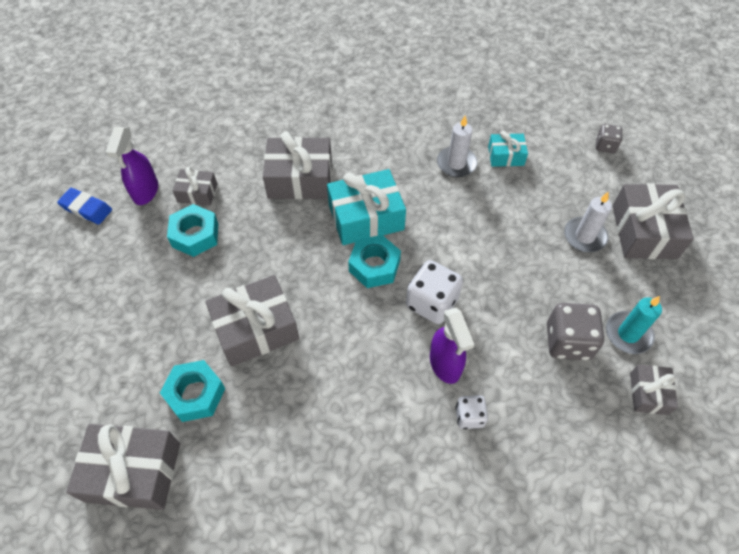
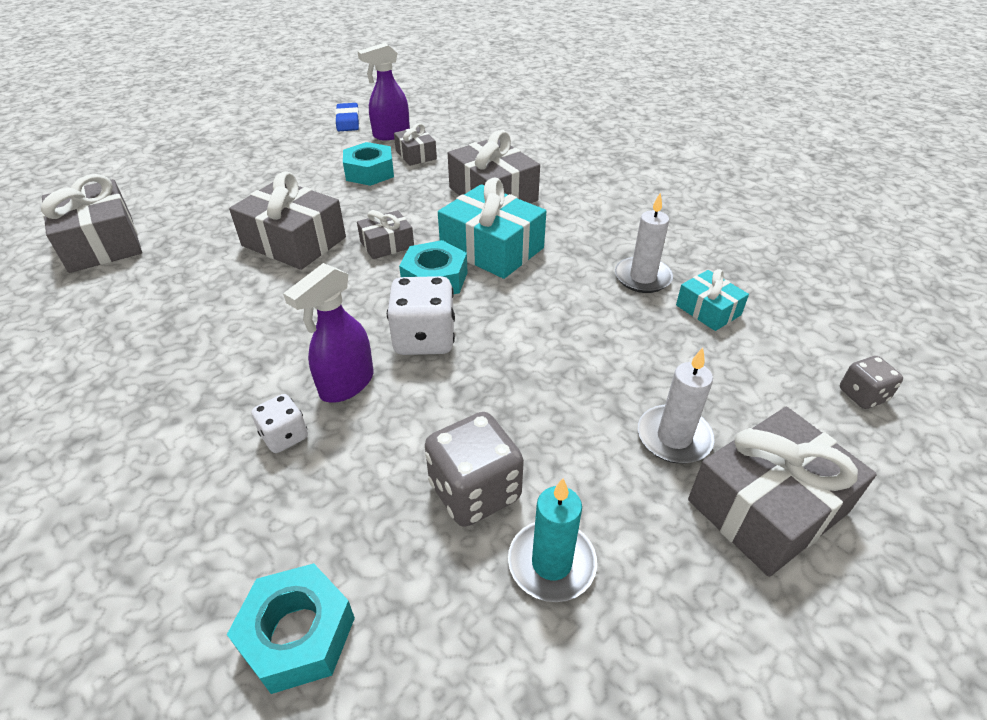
camera: 55 degrees right, 15 degrees down
turquoise nut [160,360,225,422] -> turquoise nut moved to [227,563,355,694]
grey gift [630,365,678,415] -> grey gift moved to [357,210,414,259]

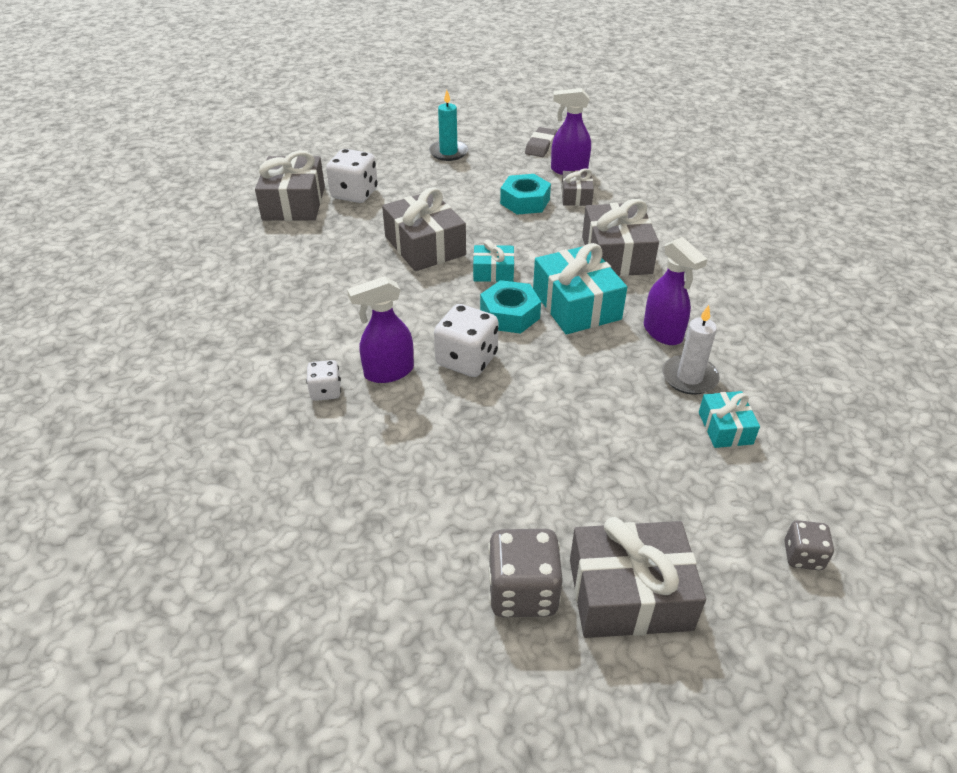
camera: 30 degrees right, 0 degrees up
turquoise nut [227,563,355,694] -> none
blue eraser [335,103,359,131] -> grey eraser [525,127,557,157]
grey gift [357,210,414,259] -> turquoise gift [473,240,514,282]
grey dice [425,412,524,527] -> grey dice moved to [488,529,563,617]
turquoise candle [508,478,597,602] -> turquoise candle moved to [429,90,468,161]
white candle [638,348,714,464] -> none
none -> white dice [326,149,378,203]
none -> purple spray bottle [644,237,708,345]

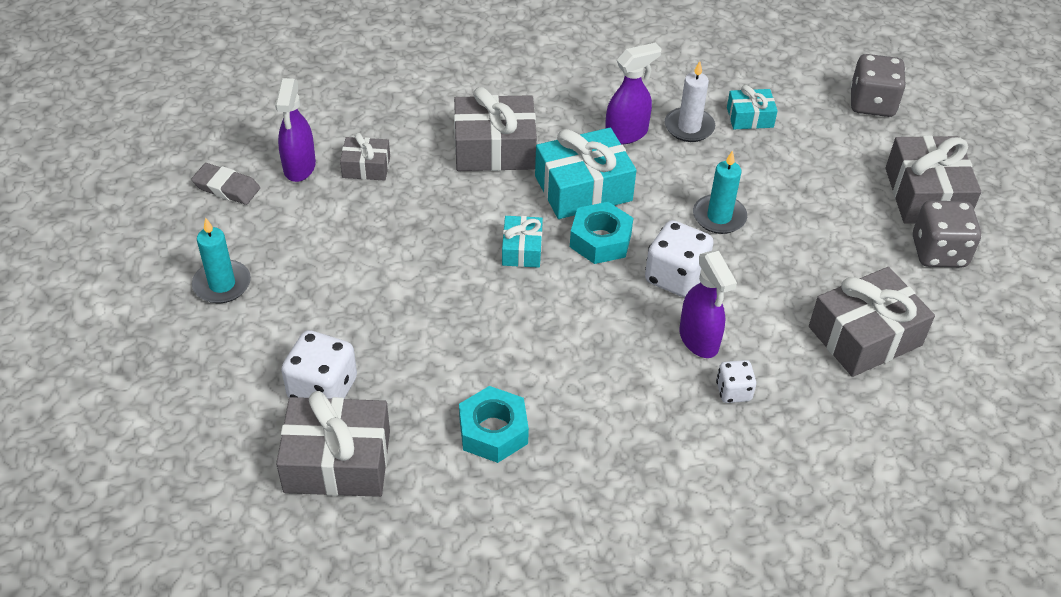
camera: 90 degrees left, 5 degrees up
grey gift [382,187,466,271] -> grey gift moved to [809,267,935,377]
turquoise nut [500,174,551,215] -> turquoise nut moved to [459,386,529,463]
grey dice [784,520,834,570] -> grey dice [850,54,906,117], size x1.75
none -> turquoise candle [693,150,747,234]

